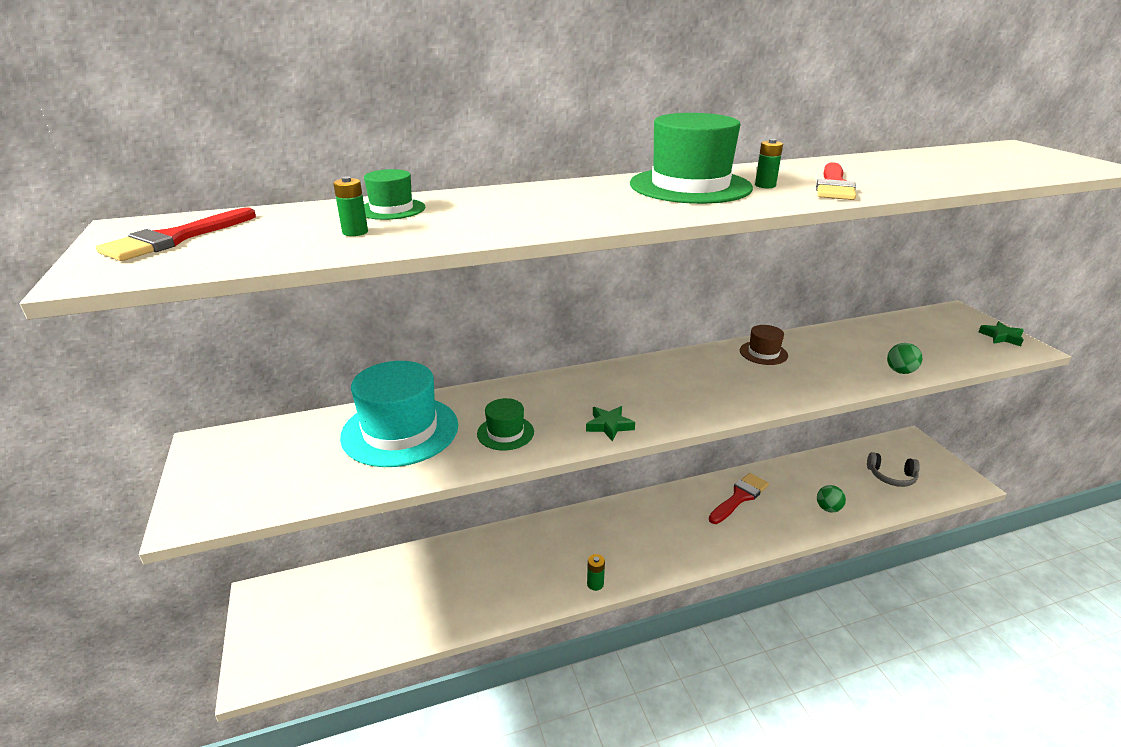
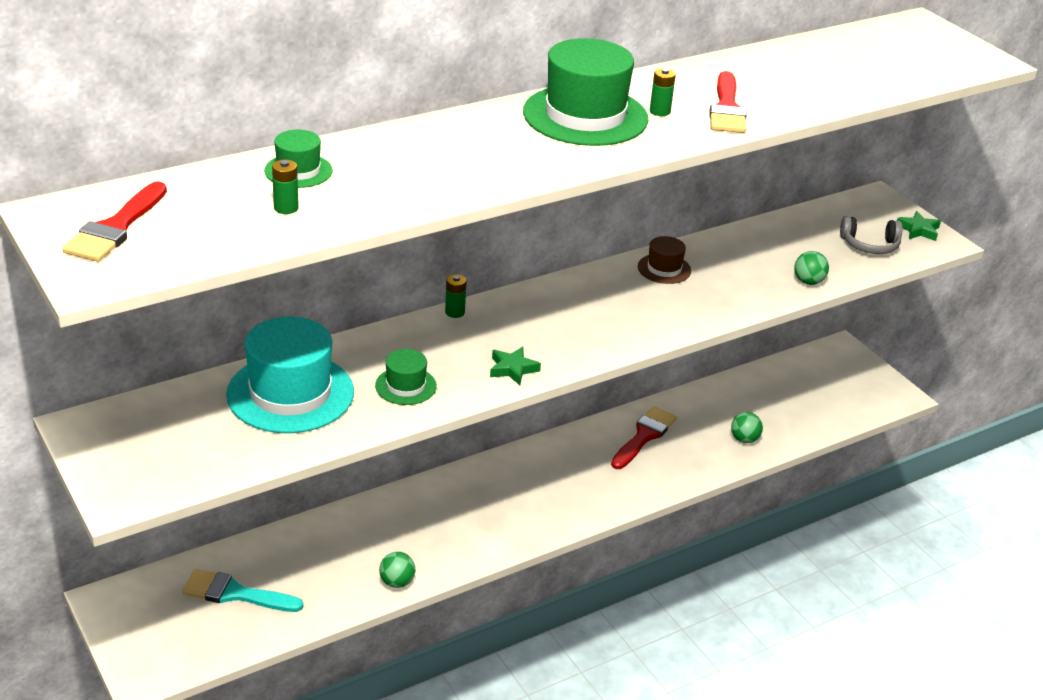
camera: 15 degrees left, 5 degrees up
green battery [587,554,605,591] -> green battery moved to [445,274,466,318]
grey headphones [867,452,920,487] -> grey headphones moved to [840,216,903,254]
none -> turquoise brush [182,569,303,612]
none -> green ball [379,552,415,588]

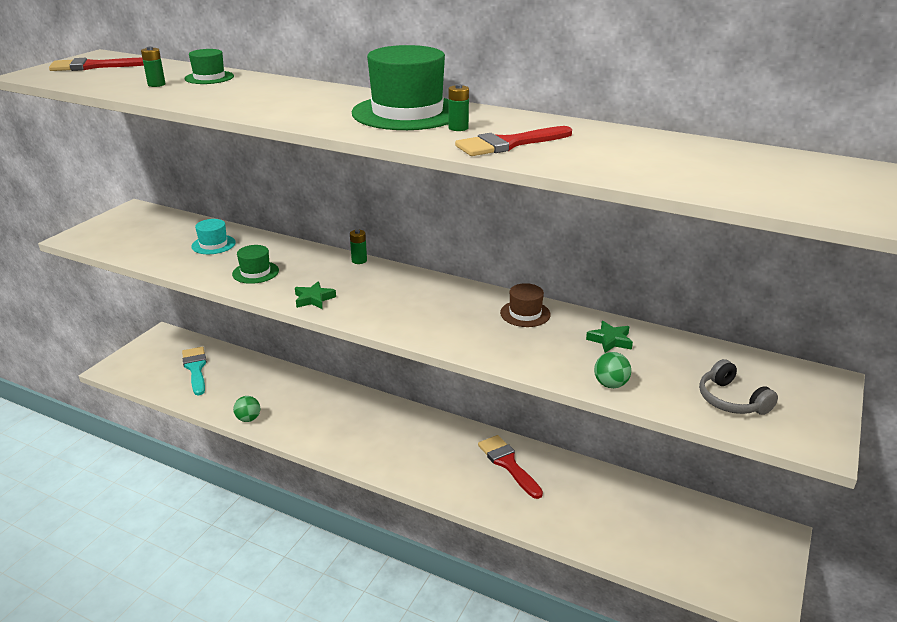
camera: 60 degrees right, 5 degrees down
turquoise hat [226,317,354,433] -> turquoise hat [191,219,236,254], size x0.49
red brush [611,406,677,469] -> red brush turned 120 degrees counterclockwise [478,435,543,499]
green ball [731,412,763,443] -> none
green star [897,211,941,241] -> green star moved to [586,321,633,353]

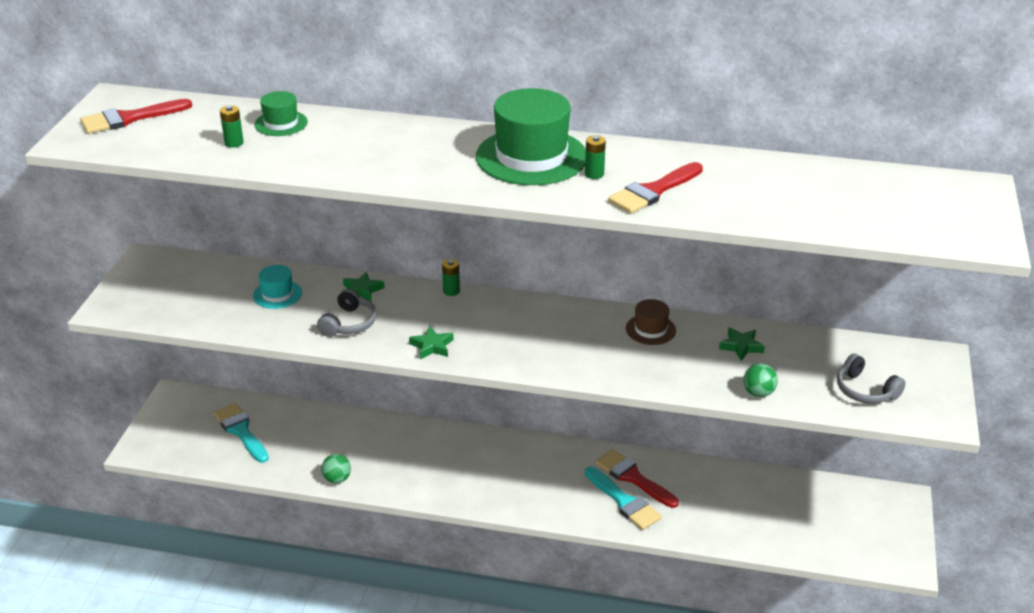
camera: 15 degrees left, 5 degrees up
green hat [232,245,279,284] -> grey headphones [317,289,377,337]
none -> green star [343,272,385,302]
none -> turquoise brush [585,467,662,530]

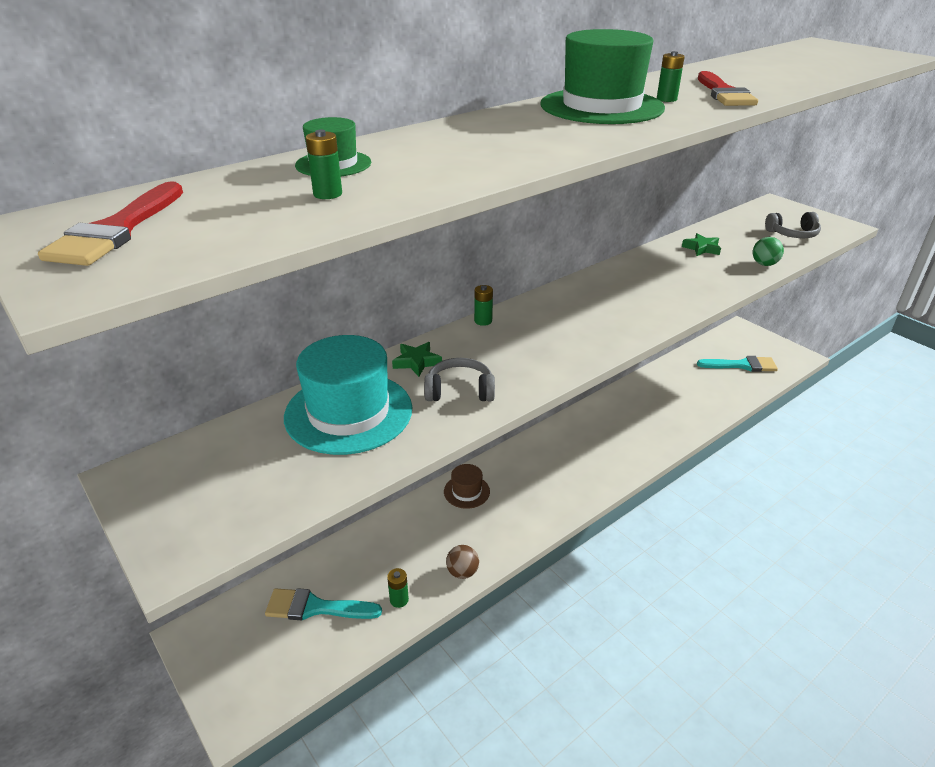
camera: 50 degrees left, 0 degrees up
turquoise hat [253,265,302,309] -> turquoise hat [284,335,412,455], size x2.03
grey headphones [317,289,377,337] -> grey headphones turned 60 degrees counterclockwise [424,358,495,402]
green ball [321,454,351,484] -> brown ball [446,545,479,579]
green star [409,326,454,360] -> none
turquoise brush [585,467,662,530] -> turquoise brush moved to [697,356,778,372]
red brush [596,449,679,508] -> none
brown hat [626,299,676,345] -> brown hat moved to [444,464,490,509]
none -> green battery [387,568,409,608]

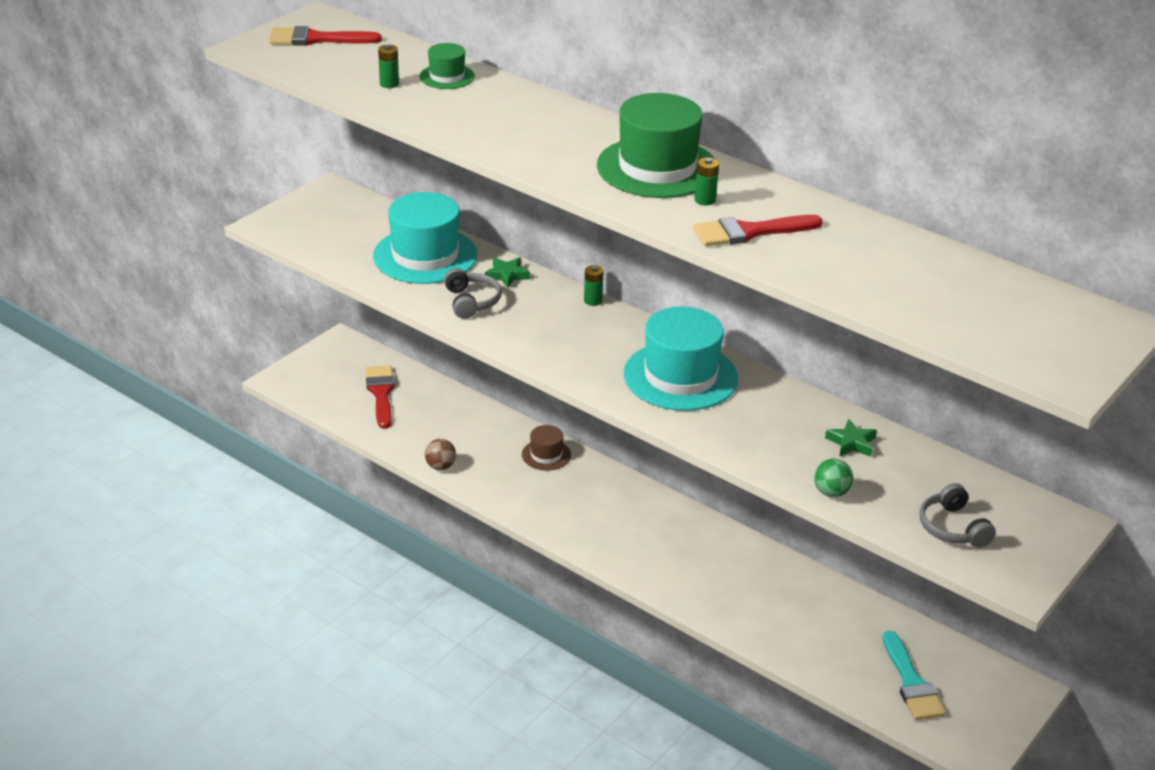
camera: 75 degrees right, 0 degrees up
turquoise brush [265,588,382,620] -> red brush [366,365,395,429]
green battery [387,568,409,608] -> none
none -> turquoise hat [624,307,738,411]

